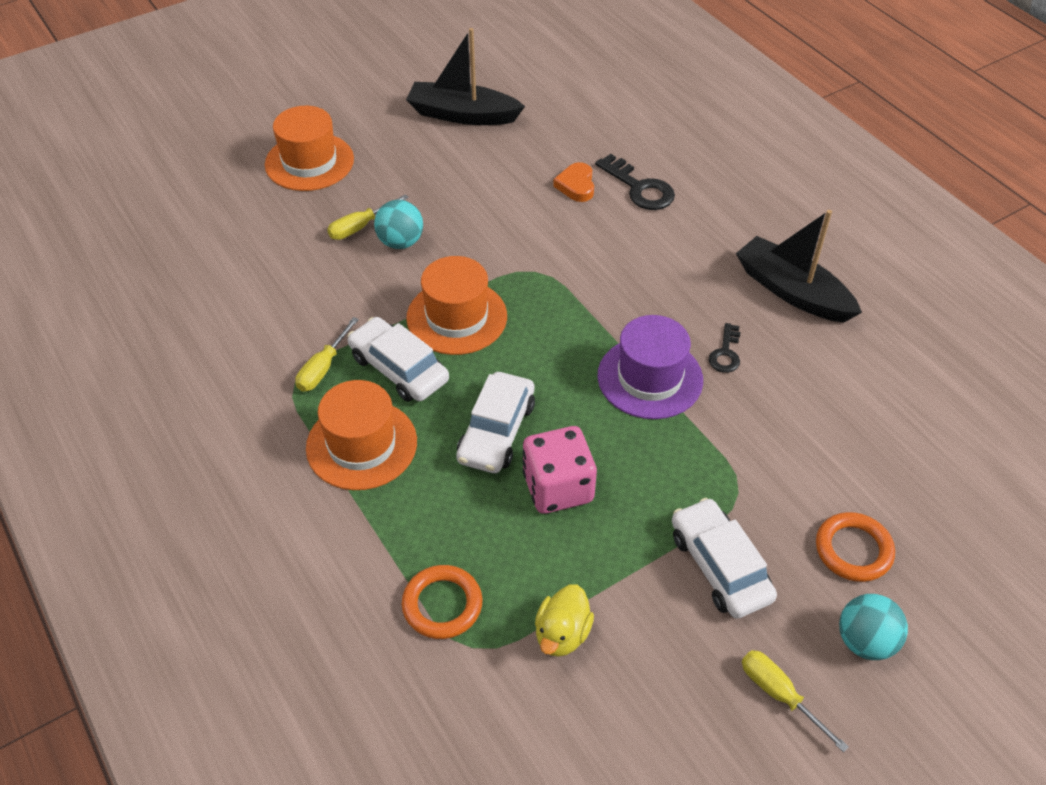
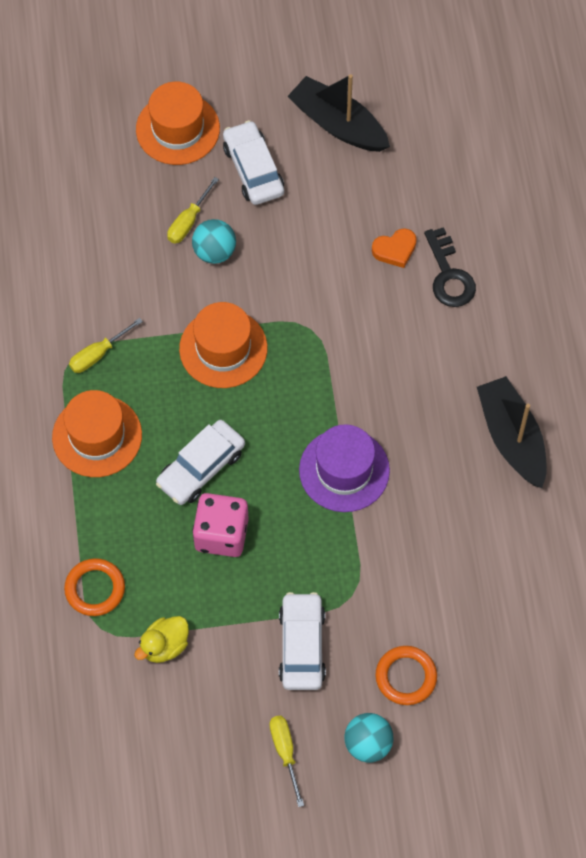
camera: 25 degrees right, 15 degrees up
yellow screwdriver [327,194,409,240] -> yellow screwdriver turned 45 degrees counterclockwise [167,177,219,244]
white car [347,317,449,402] -> white car moved to [223,120,284,205]
orange heart [553,162,594,202] -> orange heart turned 135 degrees counterclockwise [372,228,417,268]
black key [709,323,741,373] -> none

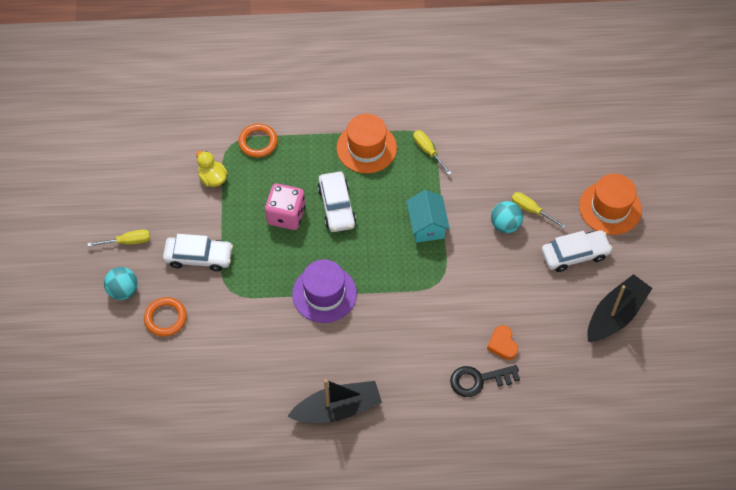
camera: 95 degrees right, 5 degrees down
white car [156,420,245,505] -> white car turned 150 degrees counterclockwise [318,171,356,232]
orange hat [179,302,268,388] -> turquoise house [406,190,450,243]

